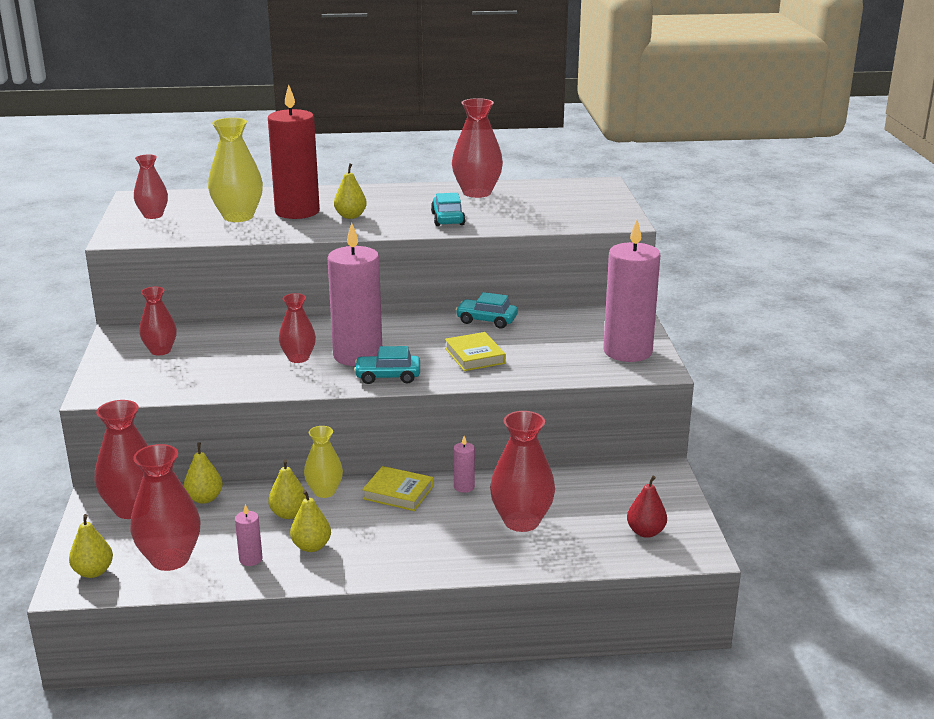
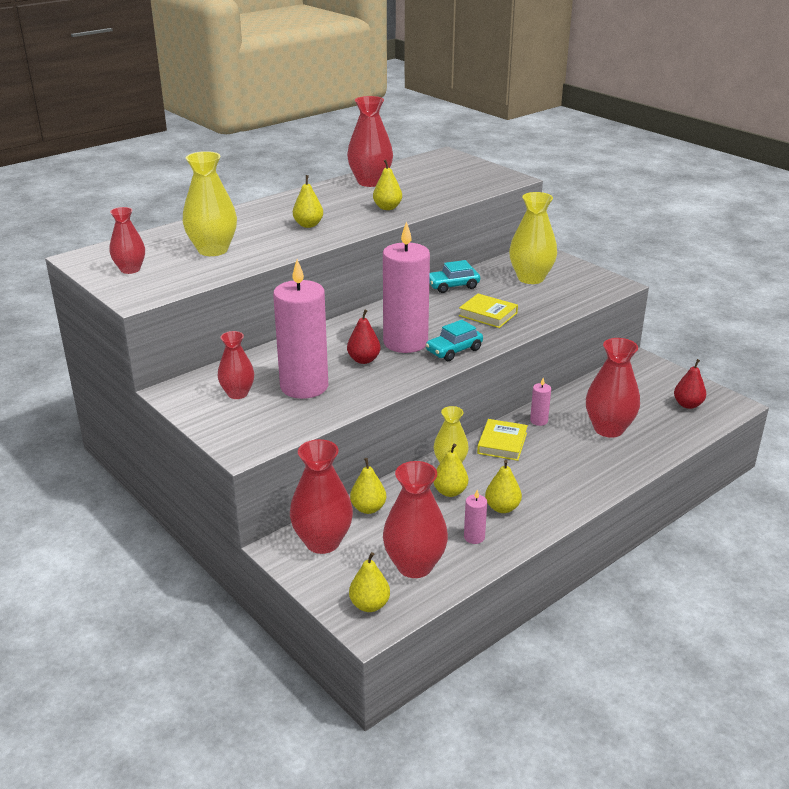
camera: 35 degrees left, 5 degrees up
red candle [268,84,320,219] -> none
red vase [279,293,316,363] -> red pear [347,309,381,364]
yellow book [362,466,433,511] -> yellow book turned 60 degrees counterclockwise [477,419,528,461]
turquoise car [431,193,465,226] -> yellow pear [373,160,402,210]
pink candle [603,220,660,362] -> pink candle moved to [273,259,328,399]
none -> yellow vase [509,192,557,284]

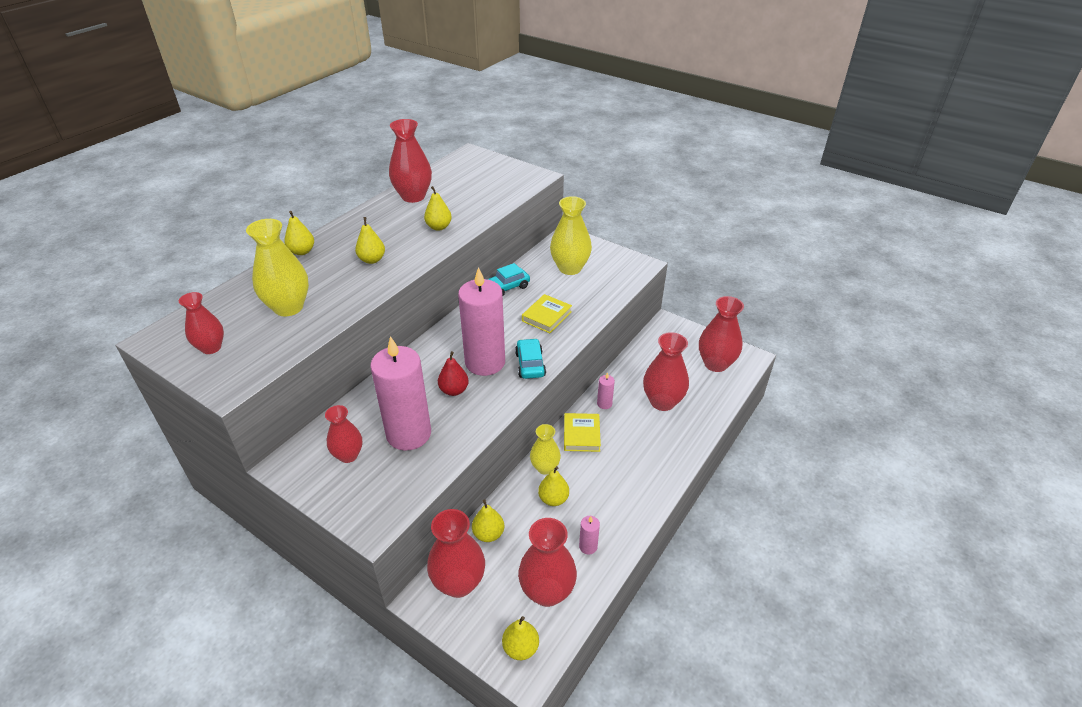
camera: 15 degrees left, 10 degrees up
turquoise car [426,320,483,361] -> turquoise car turned 135 degrees clockwise [515,338,546,379]
yellow book [459,294,518,328] -> yellow book turned 75 degrees counterclockwise [522,294,572,333]
yellow pear [485,460,522,513] -> yellow pear moved to [284,211,314,255]
red pear [674,359,706,409] -> red vase [699,296,744,372]

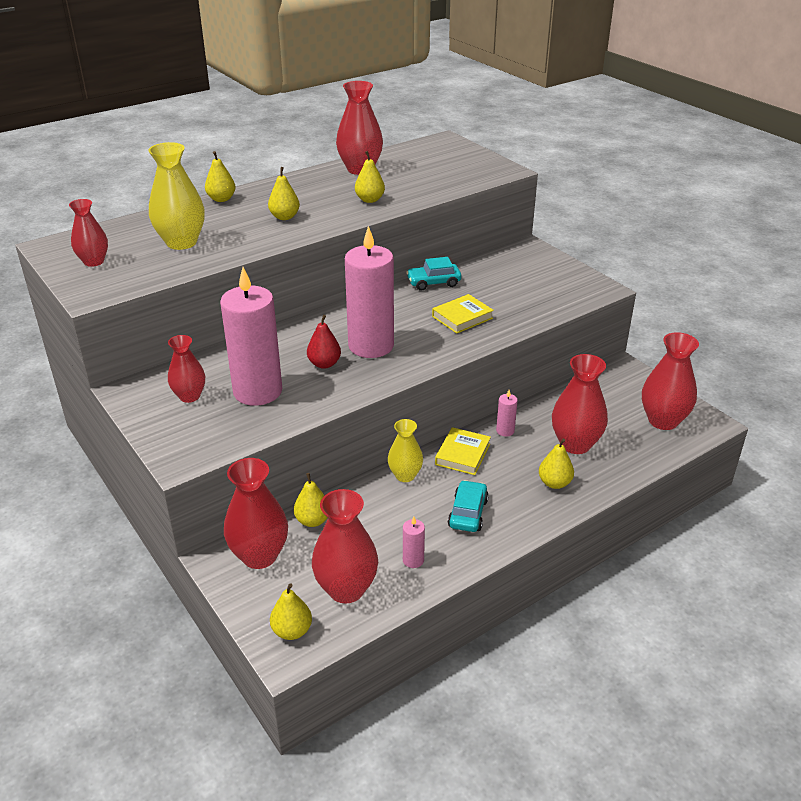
camera: 20 degrees right, 5 degrees down
turquoise car [515,338,546,379] -> turquoise car moved to [448,480,489,532]
yellow pear [538,466,569,506] -> yellow pear moved to [539,439,574,489]
yellow vase [550,196,592,275] -> none

